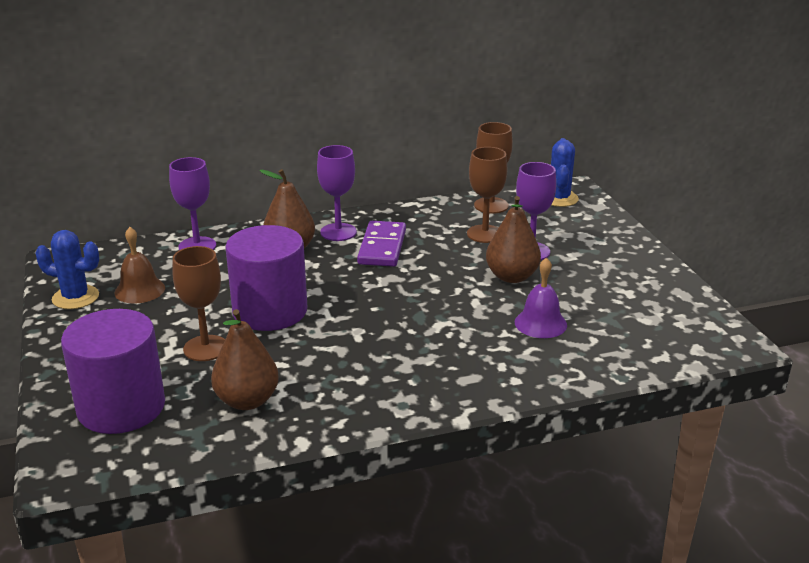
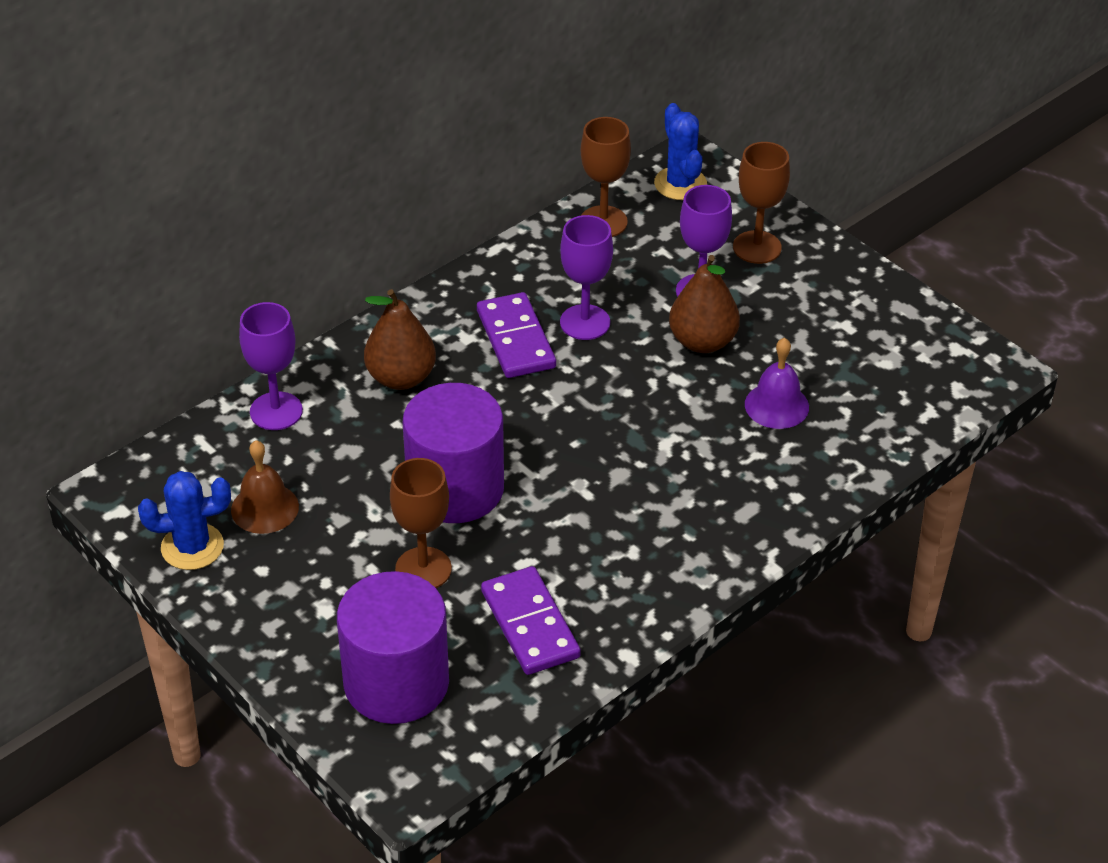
camera: 25 degrees left, 15 degrees up
brown pear [211,309,279,410] -> purple domino [481,566,581,675]
purple goblet [317,145,357,241] -> purple goblet moved to [560,215,613,340]
brown goblet [467,147,507,243] -> brown goblet moved to [733,142,790,264]

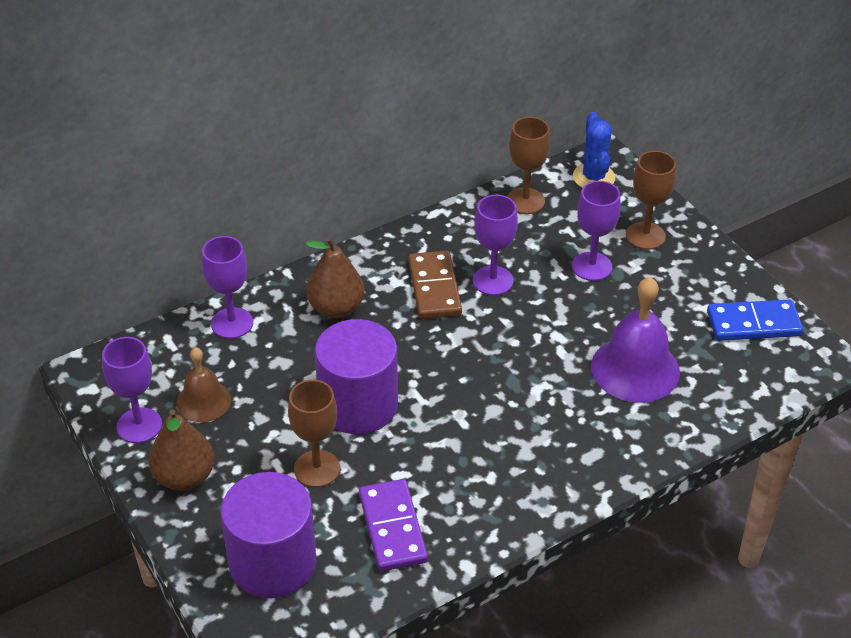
camera: 10 degrees right, 0 degrees up
blue cactus [138,471,231,570] -> purple goblet [102,337,162,443]
purple domino [477,292,556,378] -> brown domino [408,251,462,319]
brown pear [669,255,740,353] -> brown pear moved to [149,409,214,491]
purple bell [745,338,809,429] -> purple bell [591,277,680,403], size x1.66
none -> blue domino [707,300,803,341]

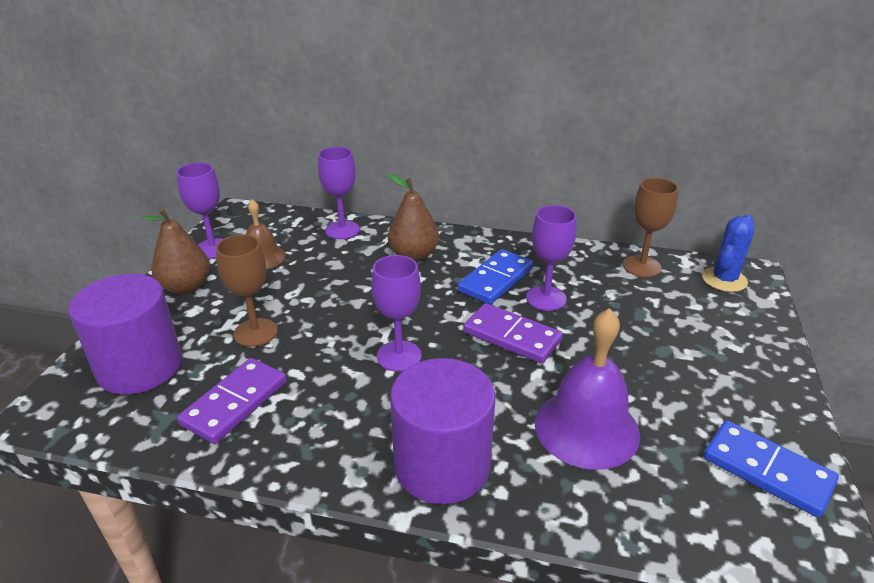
camera: 45 degrees right, 10 degrees down
purple cylinder [315,319,398,434] -> purple cylinder moved to [390,358,495,504]
brown domino [408,251,462,319] -> blue domino [458,249,533,304]
purple goblet [572,181,621,281] -> purple goblet moved to [371,255,421,372]
brown goblet [626,151,676,250] -> none
none -> purple domino [463,303,563,363]

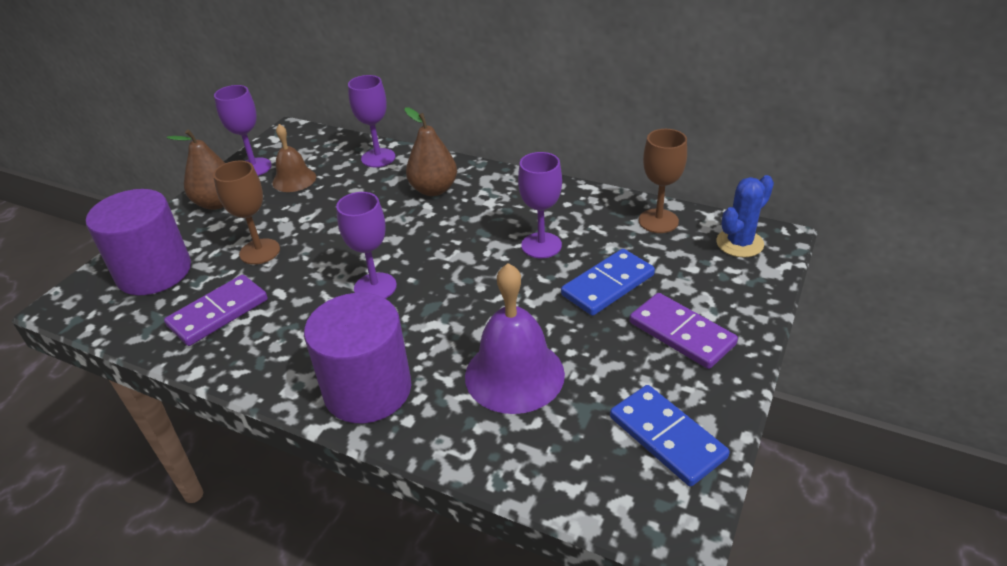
camera: 15 degrees right, 5 degrees up
blue domino [458,249,533,304] -> blue domino moved to [561,249,655,316]
purple domino [463,303,563,363] -> purple domino moved to [630,293,738,369]

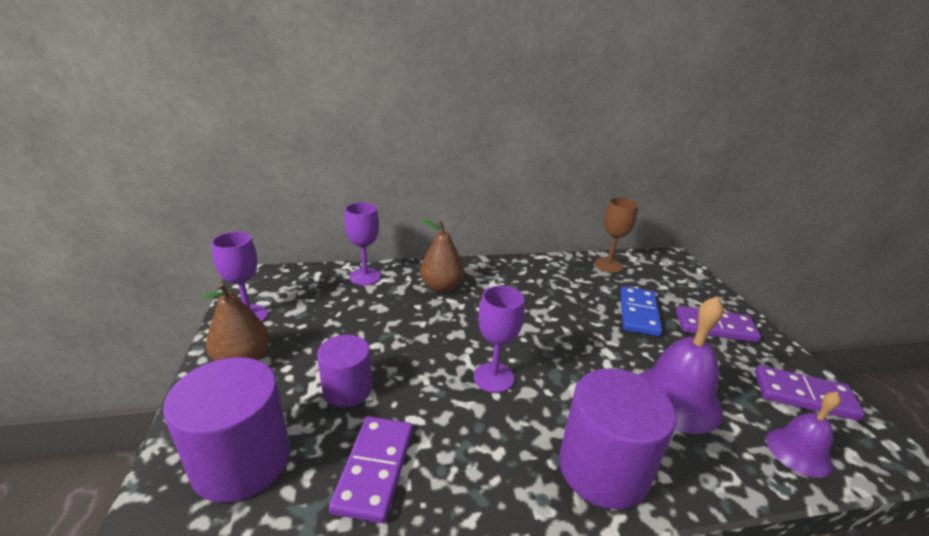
camera: 40 degrees left, 10 degrees down
brown goblet [213,161,280,265] -> purple cylinder [317,335,372,407]
brown bell [272,124,316,192] -> none
purple goblet [518,152,562,258] -> none
blue domino [610,385,730,487] -> purple domino [755,365,865,421]
blue cactus [716,175,774,257] -> none
none -> purple bell [766,392,841,478]

